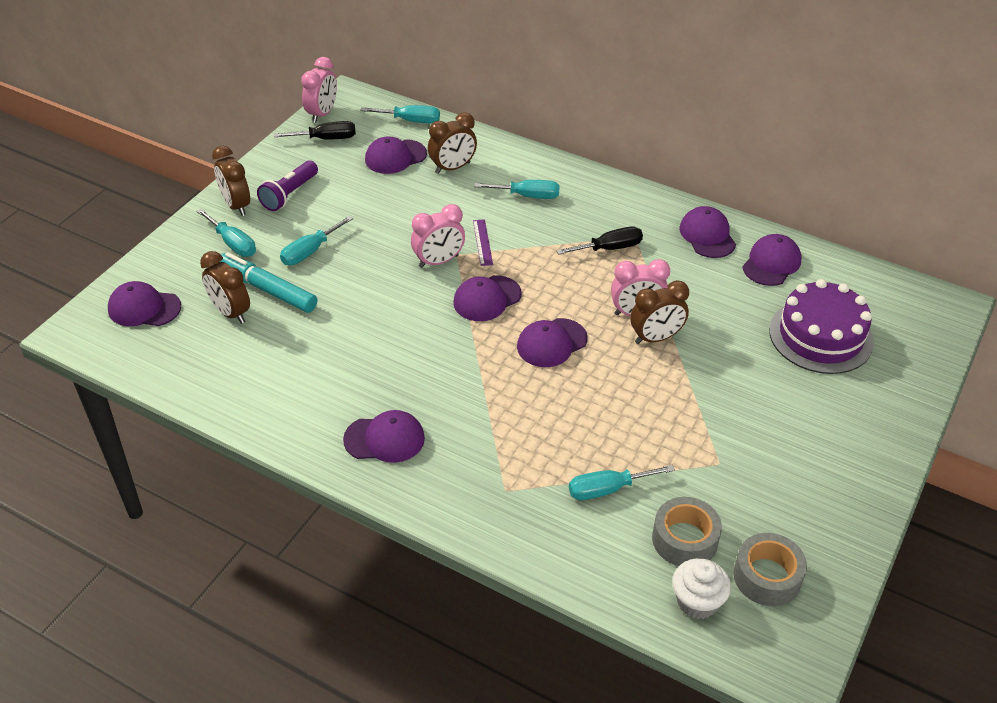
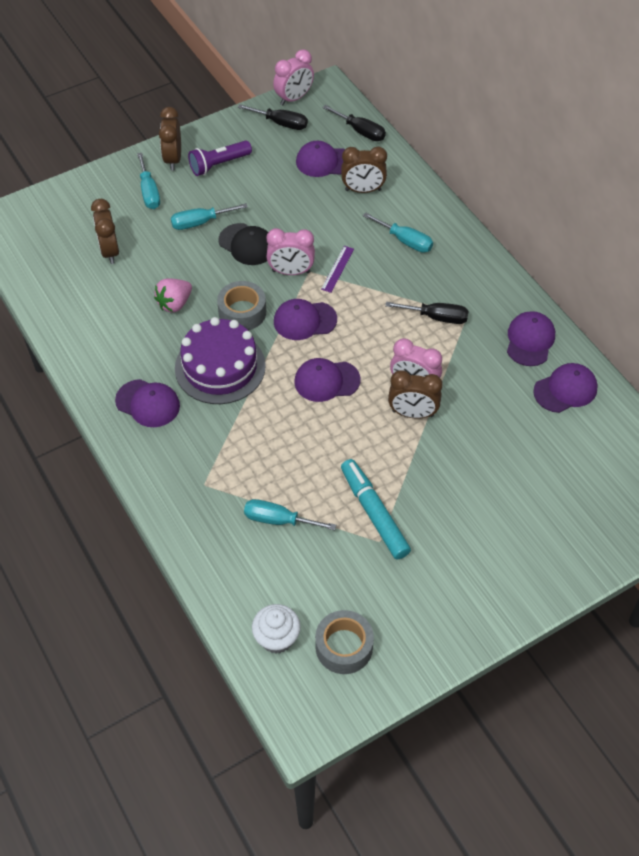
camera: 30 degrees right, 10 degrees up
purple cap [108,281,181,326] -> none
turquoise marker [220,252,317,313] -> turquoise marker moved to [341,459,411,559]
turquoise screwdriver [361,105,440,123] -> black screwdriver [322,105,386,141]
grey tape [652,497,722,566] -> grey tape moved to [217,281,266,330]
purple cake [769,279,874,374] -> purple cake moved to [175,317,266,404]
none -> pink strawberry [154,278,192,313]
none -> black cap [219,223,268,265]

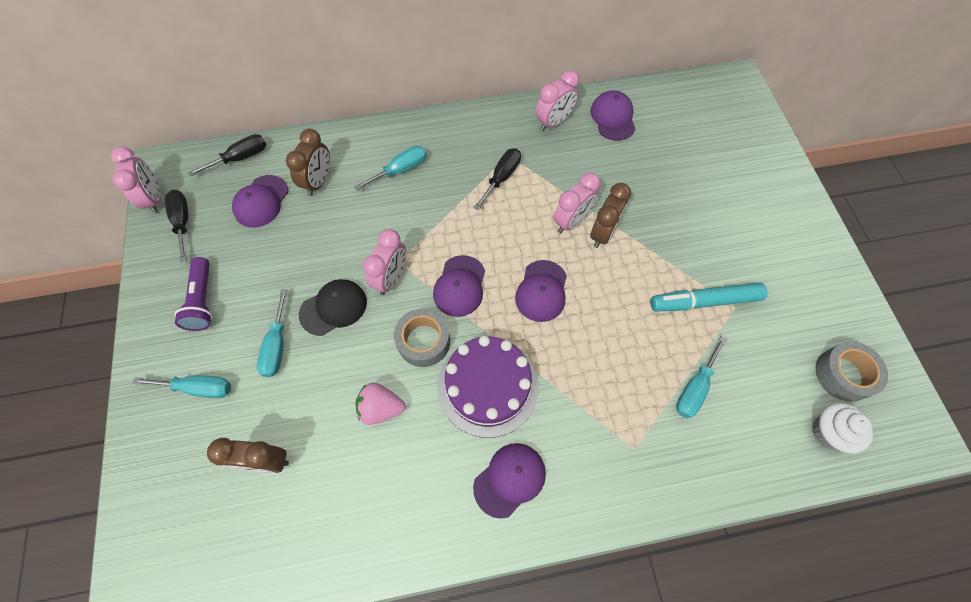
camera: 70 degrees left, 10 degrees up
pink strawberry [154,278,192,313] -> pink strawberry turned 120 degrees clockwise [355,382,405,425]
brown clock [159,107,181,171] -> none
black screwdriver [238,104,308,130] -> black screwdriver turned 60 degrees counterclockwise [165,190,188,262]
purple ruler [321,246,354,293] -> none
purple cap [507,311,555,366] -> pink clock [536,70,579,131]

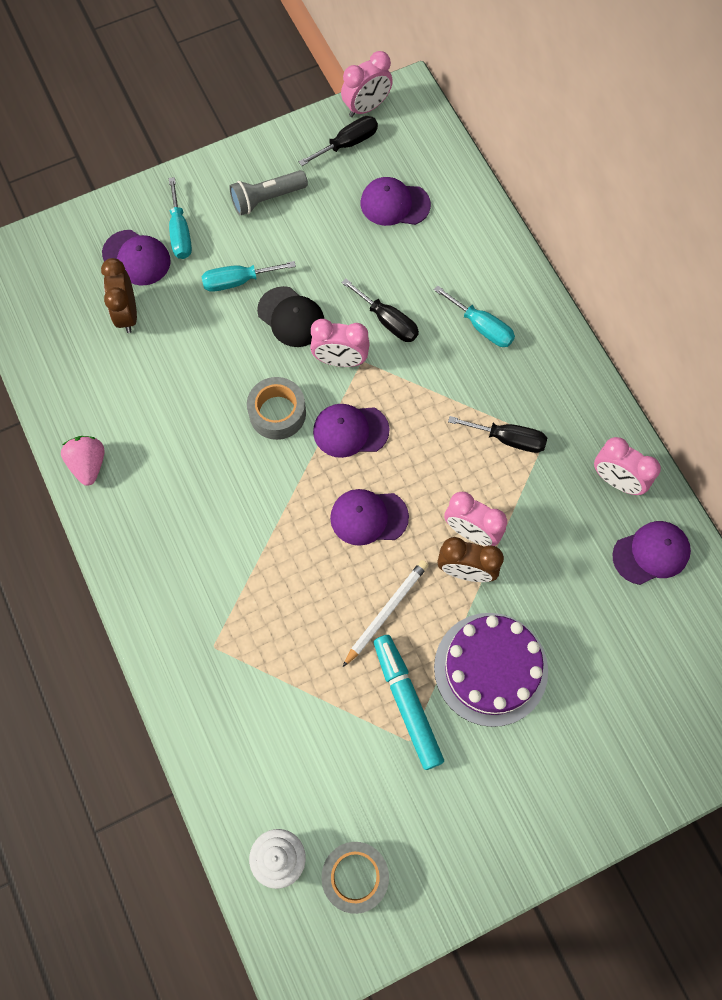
camera: 75 degrees right, 5 degrees up
purple flashlight [174,257,213,331] -> grey flashlight [229,170,308,215]
black screwdriver [188,134,267,176] -> black screwdriver moved to [341,278,419,342]
brown clock [286,129,330,196] -> none
pink strawberry [355,382,405,425] -> pink strawberry moved to [61,436,105,486]
purple cake [437,336,539,438] -> purple cake moved to [434,613,548,727]
purple cap [473,443,546,519] -> purple cap moved to [102,230,170,286]
turquoise screwdriver [676,336,727,419] -> none
none -> white pencil [343,560,428,667]

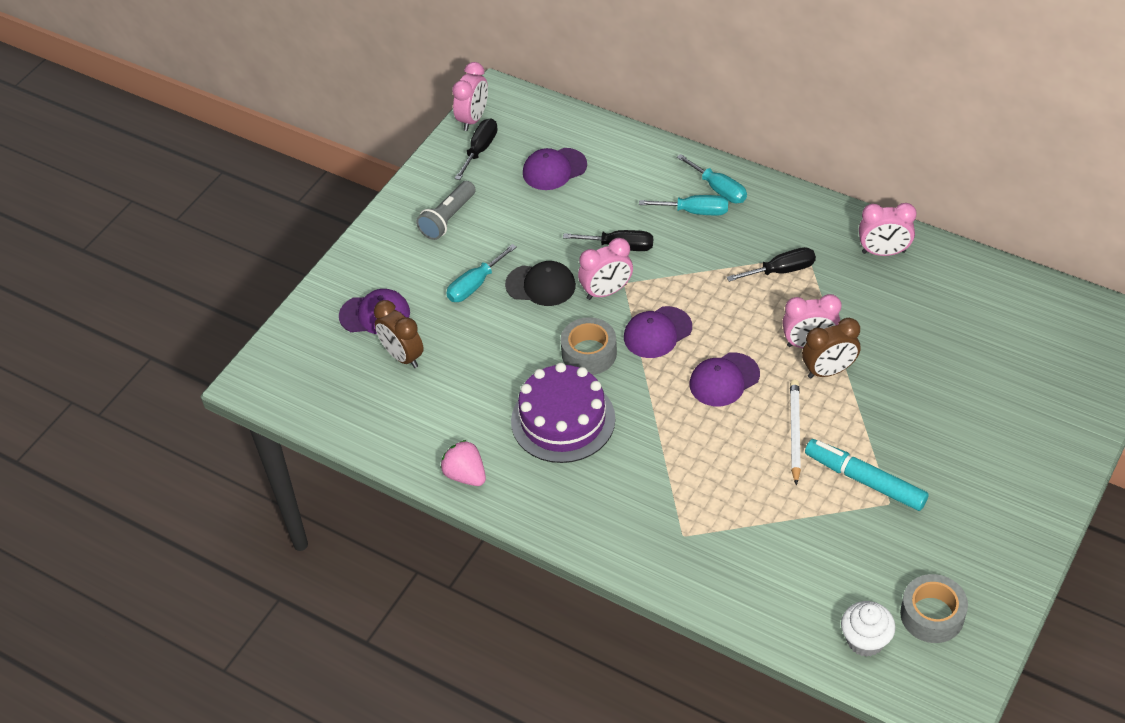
camera: 30 degrees left, 20 degrees down
turquoise screwdriver [169,177,192,259] -> turquoise screwdriver moved to [677,154,747,203]
purple cake [434,613,548,727] -> purple cake moved to [511,362,615,463]
purple cap [612,521,691,585] -> none

